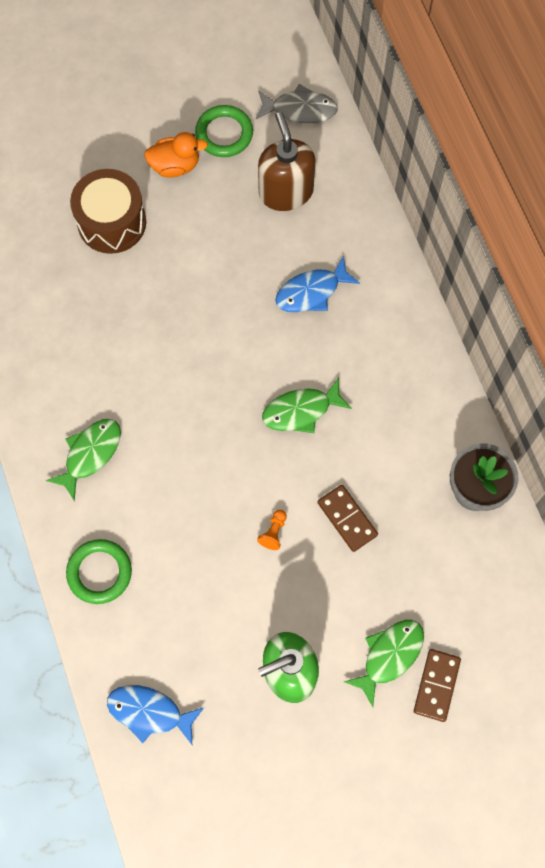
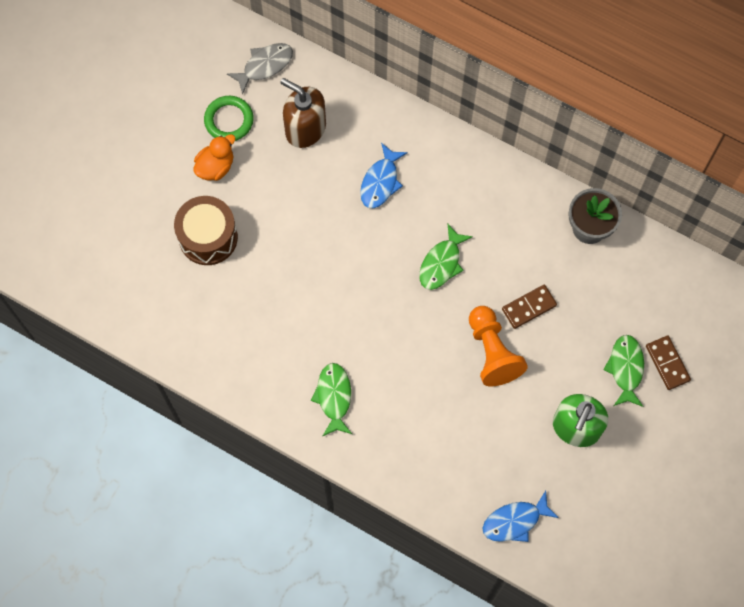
camera: 40 degrees left, 0 degrees up
green ring [66,539,132,604] -> none
orange pawn [257,510,287,550] -> orange pawn [469,306,528,386], size x2.47
brown domino [317,485,378,552] -> brown domino turned 45 degrees counterclockwise [502,285,557,329]

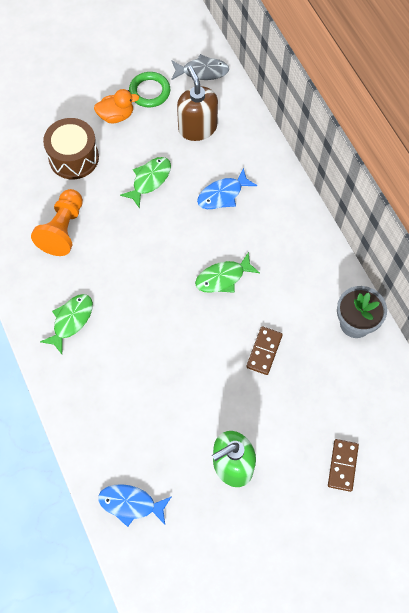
camera: 35 degrees right, 5 degrees down
orange pawn [469,306,528,386] -> orange pawn moved to [31,189,83,256]
brown domino [502,285,557,329] -> brown domino turned 75 degrees counterclockwise [246,326,283,375]
green fish [603,335,644,407] -> green fish moved to [120,157,171,209]

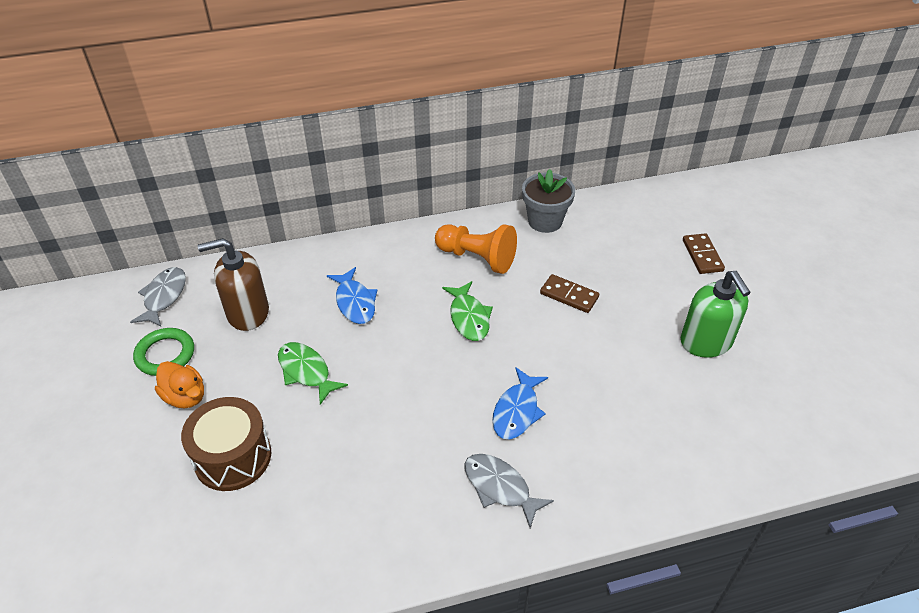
camera: 80 degrees left, 20 degrees down
orange pawn [31,189,83,256] -> orange pawn moved to [435,224,517,274]
green fish [40,294,93,354] -> grey fish [464,454,554,528]
orange duck [94,89,139,123] -> orange duck turned 135 degrees clockwise [155,361,204,408]
blue fish [98,484,172,527] -> blue fish moved to [492,367,548,439]
brown domino [328,439,359,492] -> brown domino turned 60 degrees clockwise [683,233,725,274]

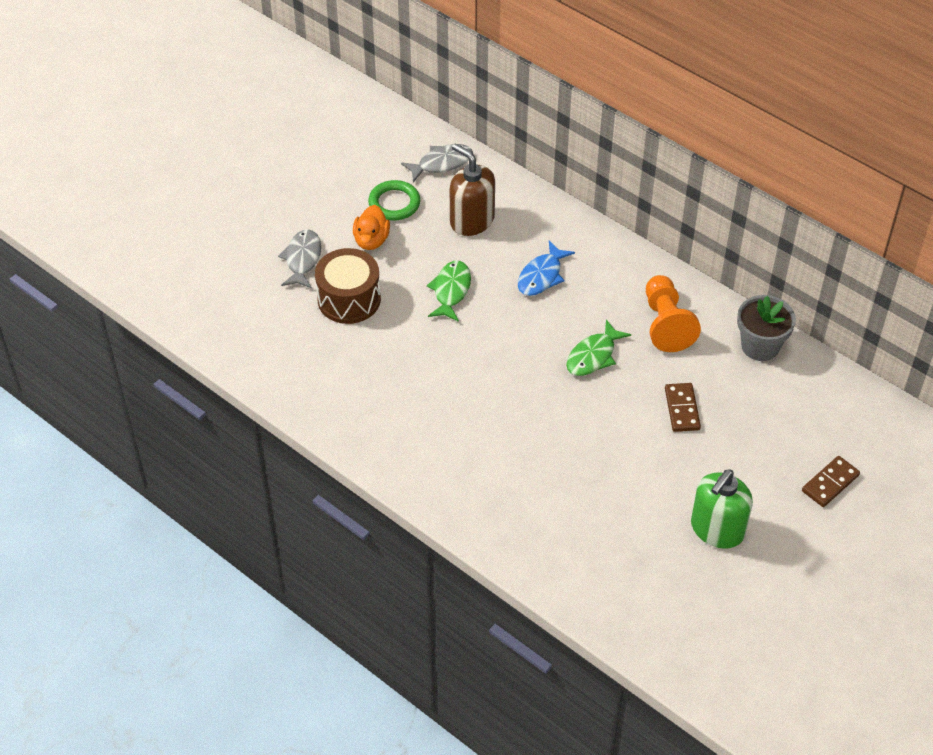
camera: 55 degrees right, 5 degrees up
grey fish [464,454,554,528] -> grey fish moved to [278,229,321,288]
blue fish [492,367,548,439] -> none

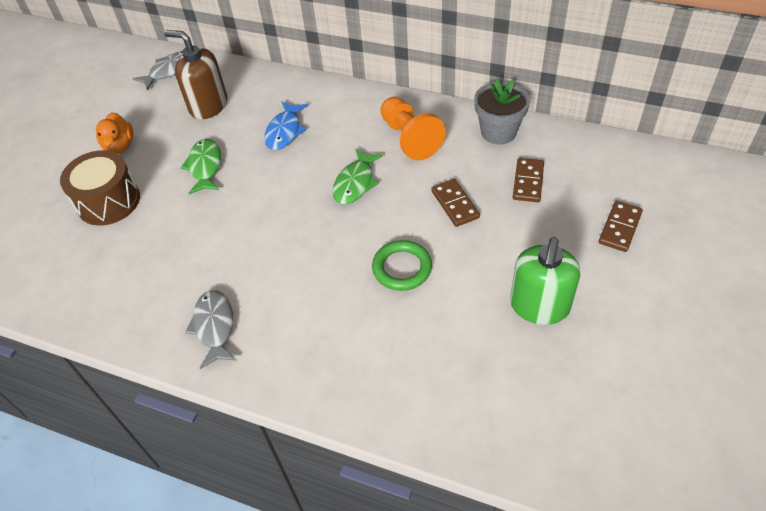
camera: 15 degrees left, 0 degrees up
grey fish [278,229,321,288] -> grey fish moved to [185,290,237,369]
green ring [368,180,420,221] -> green ring moved to [372,240,432,291]
none -> brown domino [513,158,544,202]

